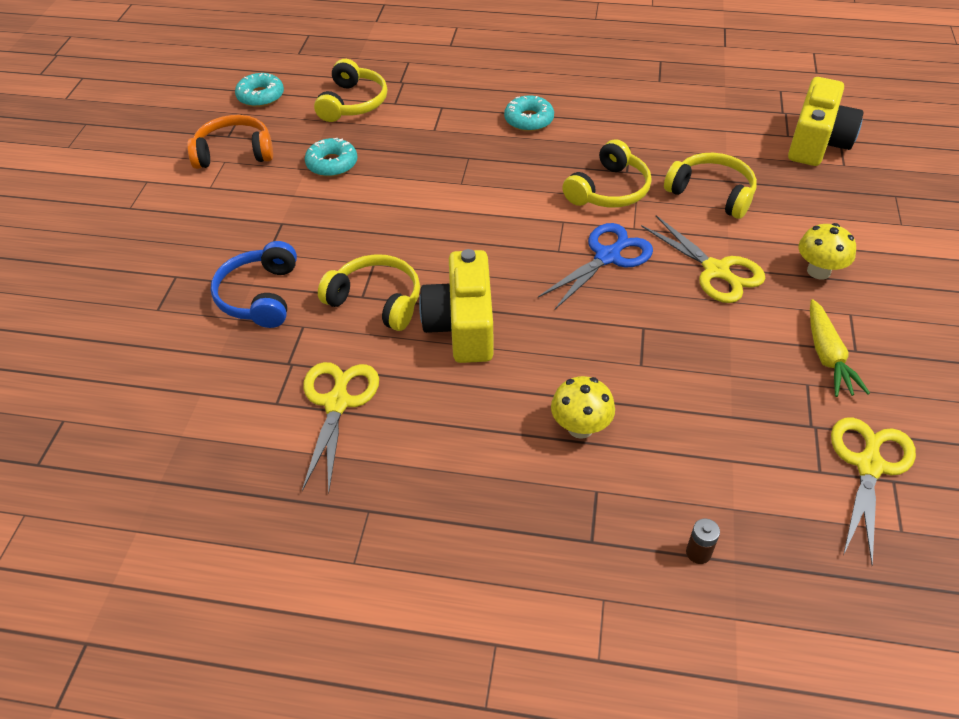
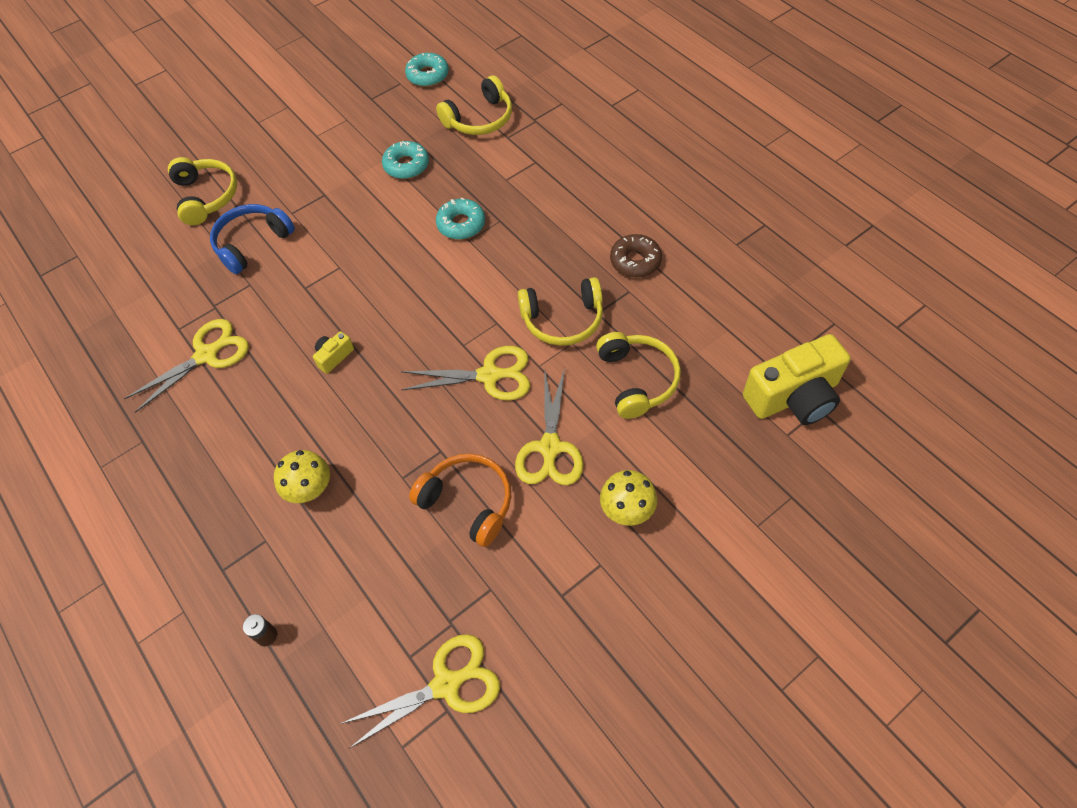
camera: 45 degrees right, 10 degrees up
orange headphones [187,115,273,169] -> orange headphones moved to [409,453,511,547]
yellow headphones [318,254,420,331] -> yellow headphones moved to [168,157,237,225]
yellow camera [419,249,494,363] -> yellow camera [313,331,354,374], size x0.44
turquoise donut [504,95,554,132] -> turquoise donut moved to [436,198,485,240]
blue scissors [538,223,653,309] -> yellow scissors [401,346,530,401]
yellow carrot [810,299,870,397] -> none
none -> brown donut [610,234,662,278]

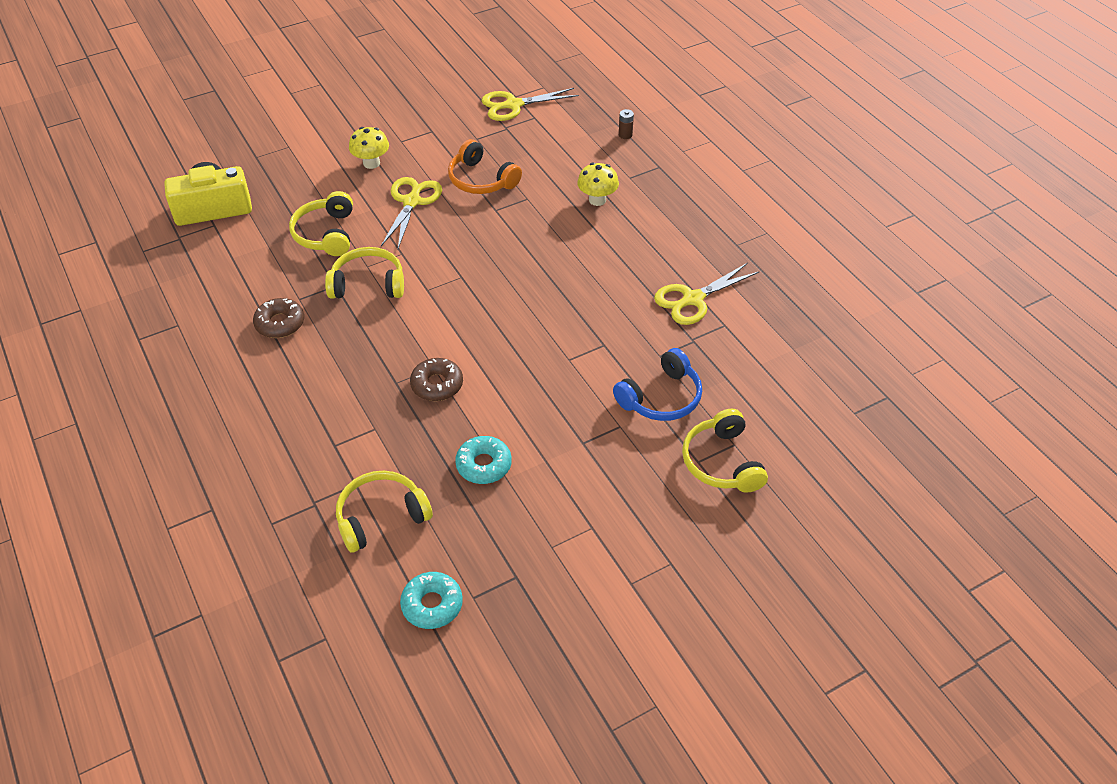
camera: 175 degrees left, 10 degrees down
yellow camera [313,331,354,374] -> none
yellow scissors [401,346,530,401] -> none
turquoise donut [436,198,485,240] -> brown donut [410,358,463,401]

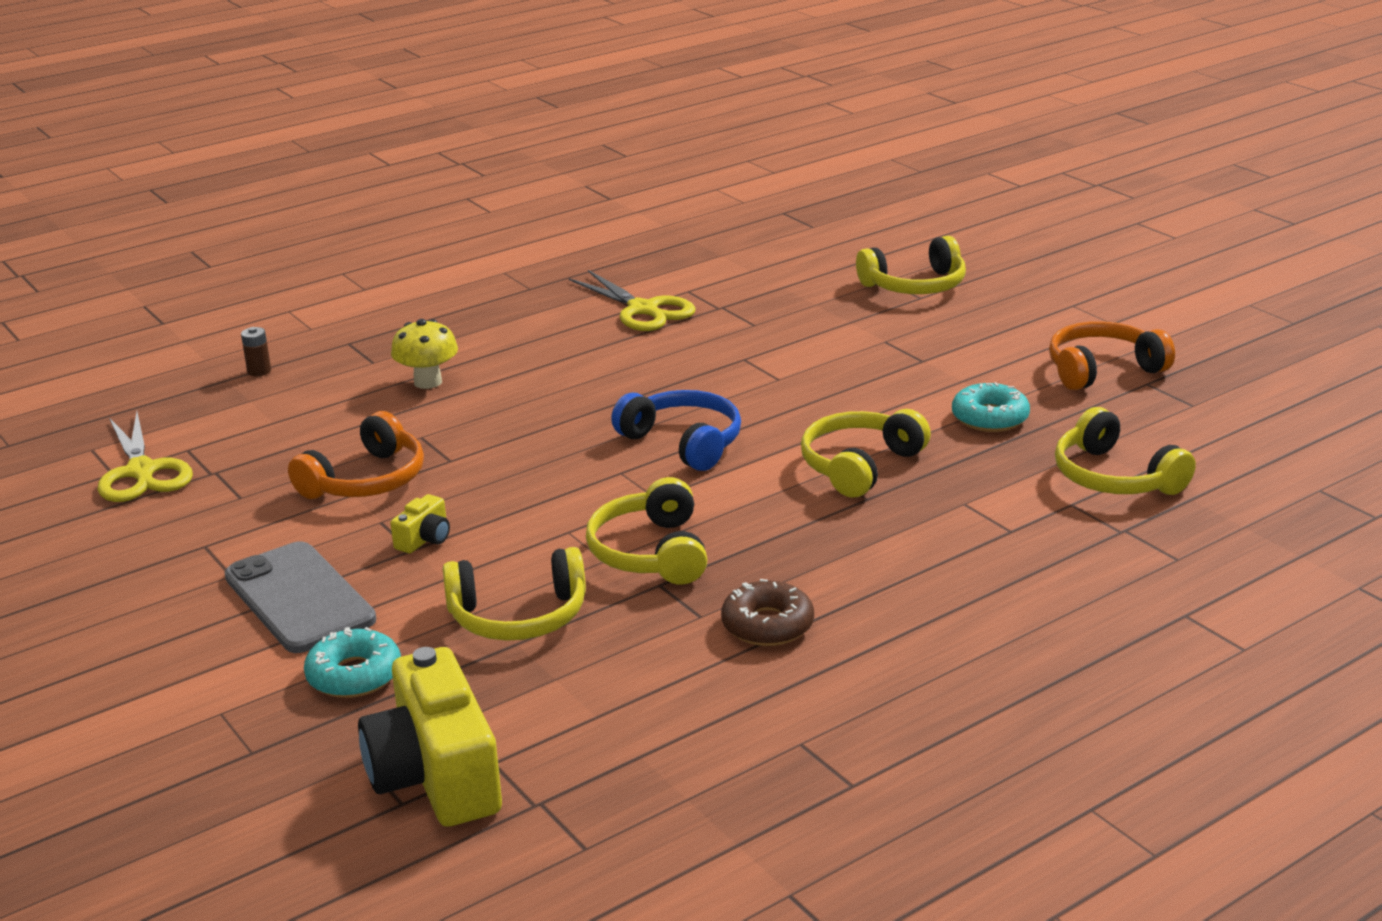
camera: 95 degrees left, 20 degrees down
yellow mushroom [349,127,389,169] -> grey phone [224,541,376,653]
yellow scissors [381,177,442,249] -> yellow camera [390,494,450,553]
turquoise donut [400,572,463,629] -> turquoise donut moved to [304,627,401,698]
brown donut [410,358,463,401] -> yellow headphones [801,409,931,498]
blue headphones [613,348,702,421] -> blue headphones moved to [611,390,741,471]
none -> orange headphones [1049,321,1175,390]

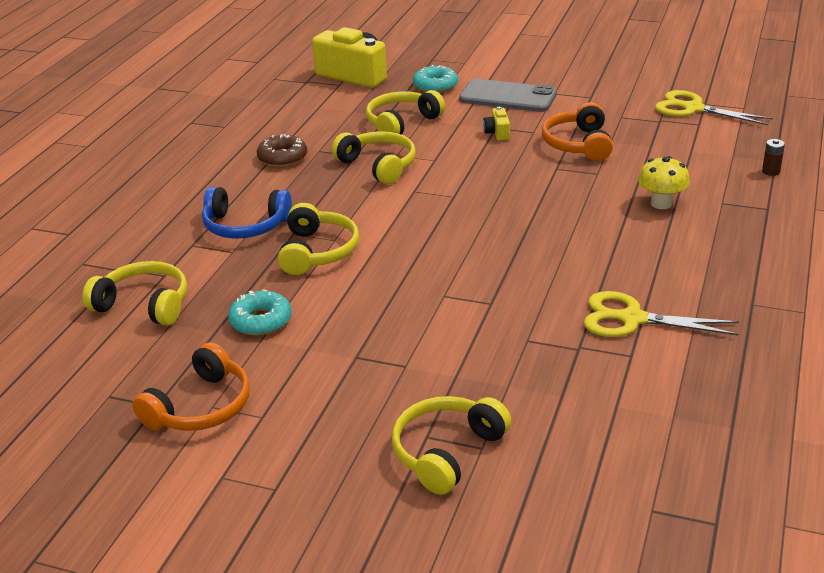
camera: 145 degrees right, 5 degrees up
blue headphones [611,390,741,471] -> blue headphones moved to [202,187,292,238]

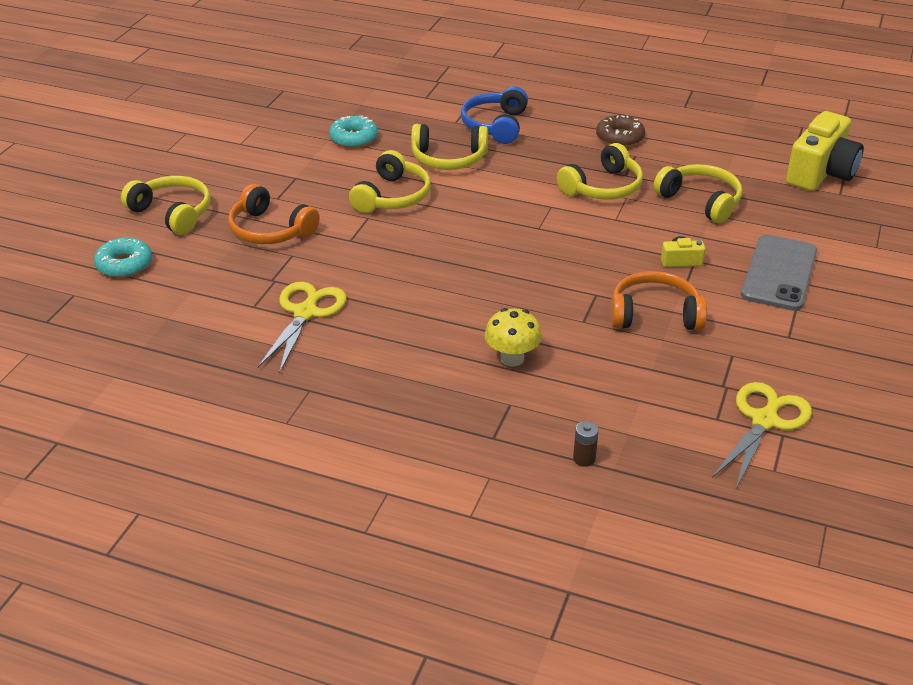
camera: 90 degrees right, 5 degrees up
yellow headphones [83,261,187,326] -> yellow headphones moved to [349,150,431,213]
orange headphones [132,342,250,431] -> orange headphones moved to [228,184,320,244]
turquoise donut [413,65,458,93] -> turquoise donut moved to [94,237,152,278]

